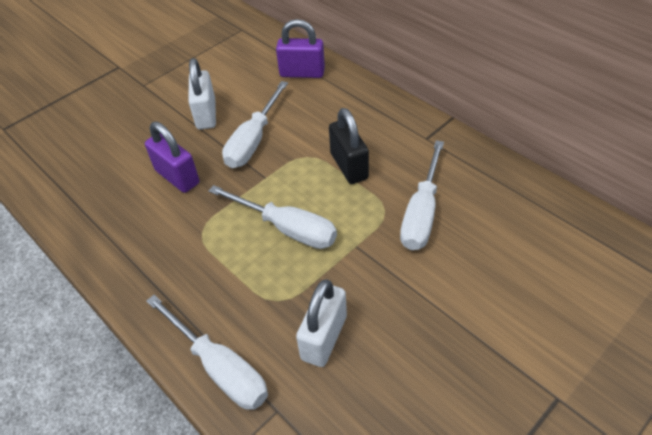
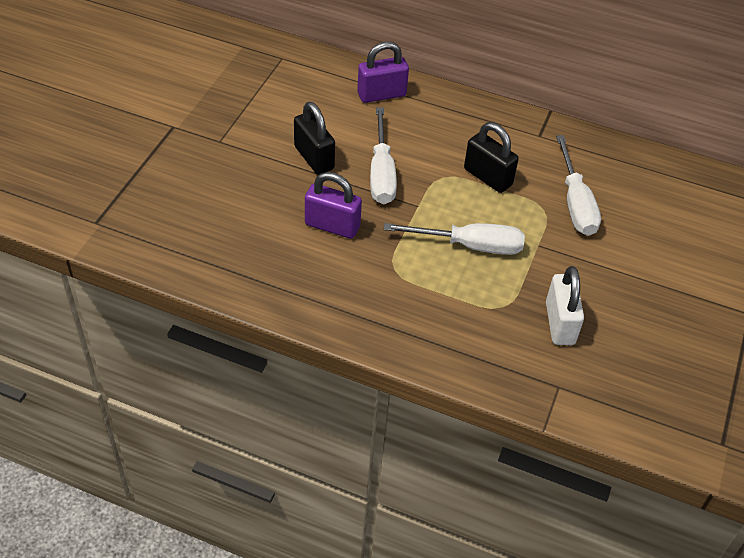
camera: 30 degrees left, 0 degrees up
white screwdriver [146,295,268,410] -> none
white padlock [188,58,216,130] -> black padlock [294,102,335,175]

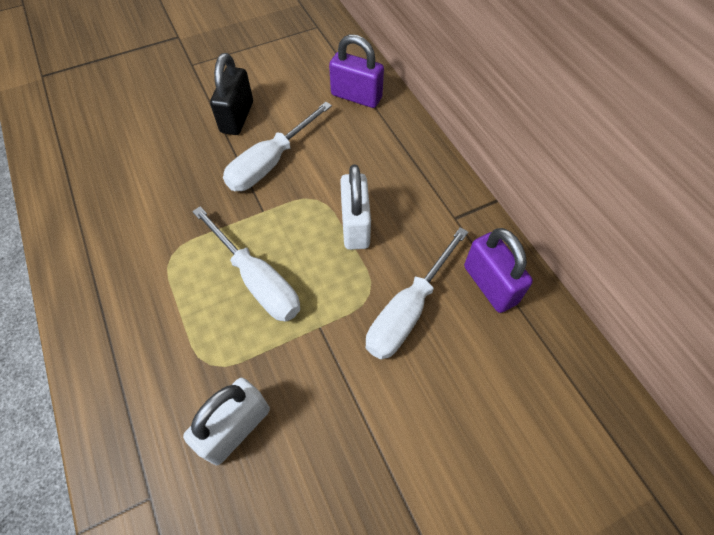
camera: 45 degrees right, 10 degrees up
purple padlock [305,172,362,239] -> purple padlock moved to [464,228,533,313]
black padlock [464,122,519,193] -> white padlock [340,164,371,250]

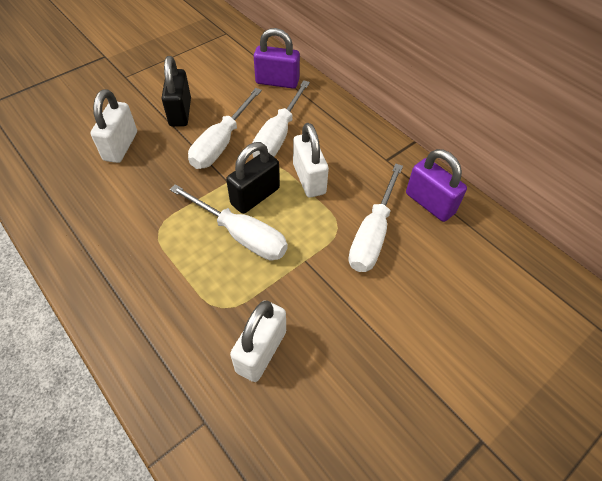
camera: 15 degrees left, 5 degrees down
none -> white padlock [91,89,137,163]
none -> black padlock [226,142,280,214]
none -> white screwdriver [252,80,310,158]

